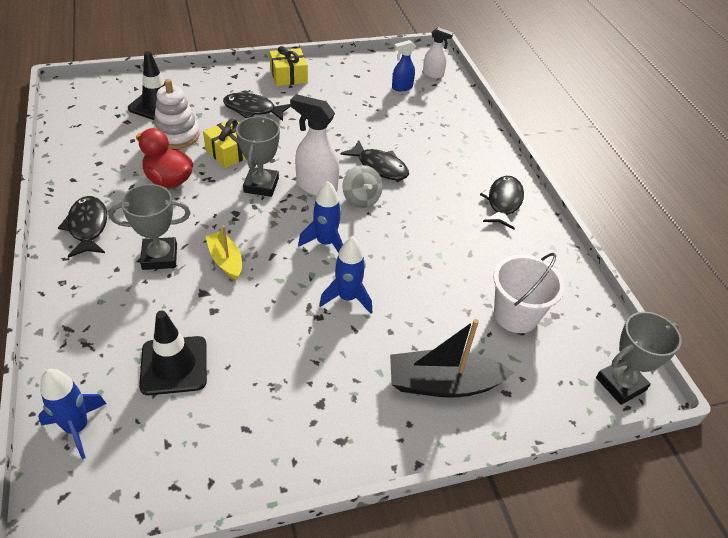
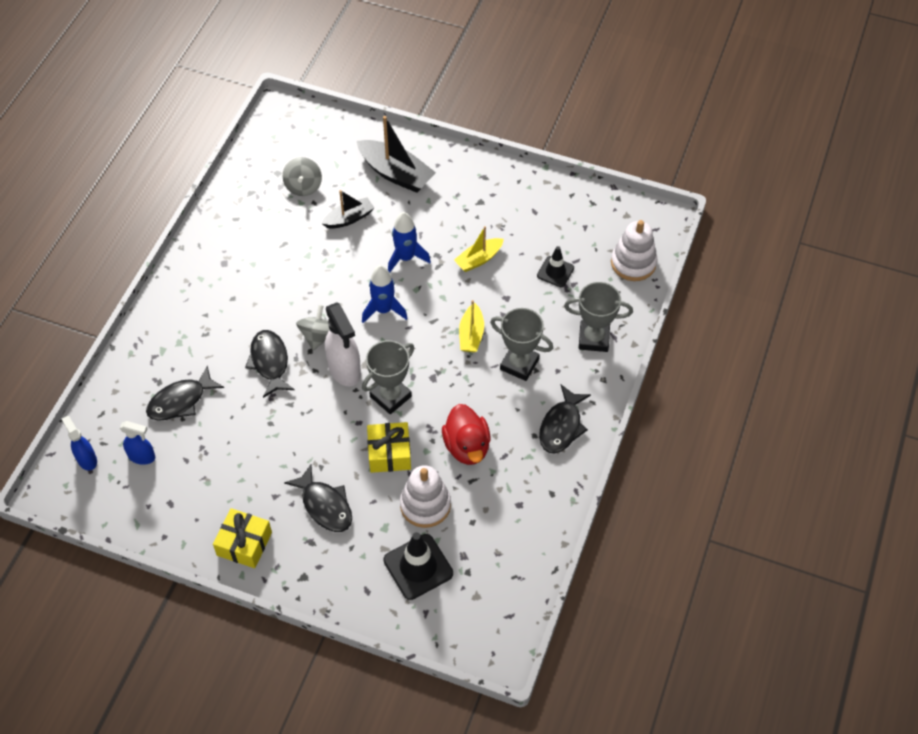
camera: 140 degrees left, 10 degrees up
blue rocket [38,369,107,459] -> white stacking toy [611,220,657,281]
black traffic cone [139,311,207,395] -> black traffic cone [537,246,574,287], size x0.62
white spray bottle [423,27,453,79] -> blue spray bottle [62,416,97,471]
black fish [480,176,524,230] -> black fish moved to [146,366,224,421]
white bucket [493,253,565,333] -> grey spinning top [283,157,322,196]
grey trophy [596,312,682,405] -> grey trophy moved to [564,282,633,352]
none -> black boat [322,190,374,229]
none -> yellow boat [454,226,504,272]

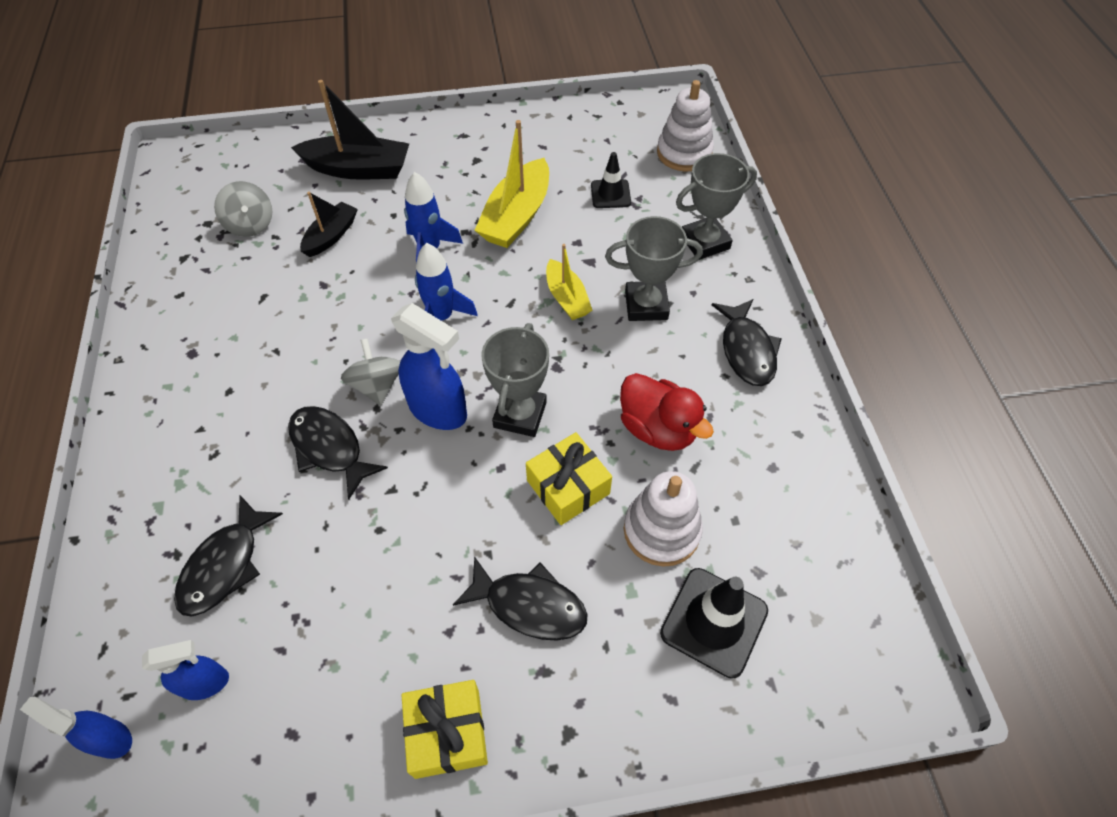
camera: 30 degrees left, 0 degrees up
white spray bottle [325,302,361,386] -> blue spray bottle [391,303,467,430]
yellow boat [454,226,504,272] -> yellow boat [474,120,549,248], size x1.66

